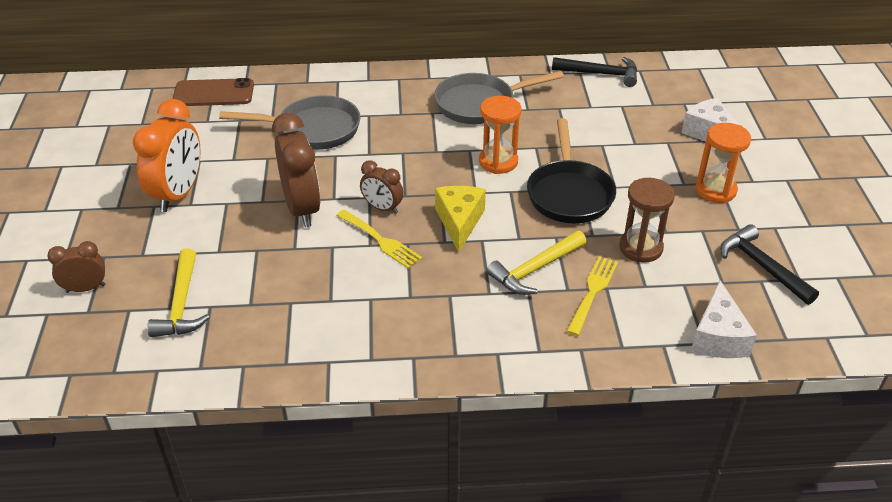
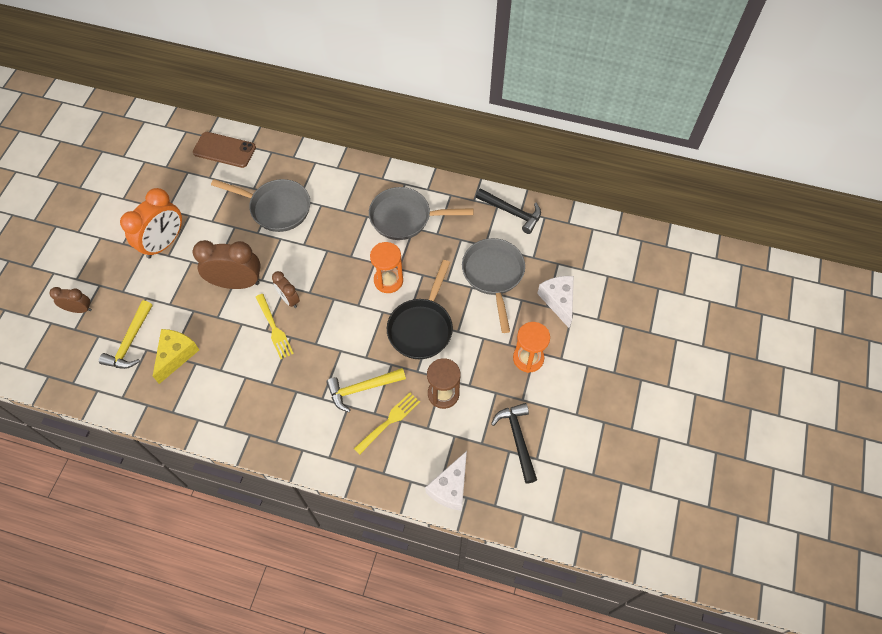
camera: 20 degrees right, 20 degrees up
brown clock [272,113,321,227] -> brown clock turned 90 degrees counterclockwise [193,240,261,289]
yellow cheese [435,186,486,252] -> yellow cheese moved to [153,329,199,384]
none -> grey pan [462,238,525,333]

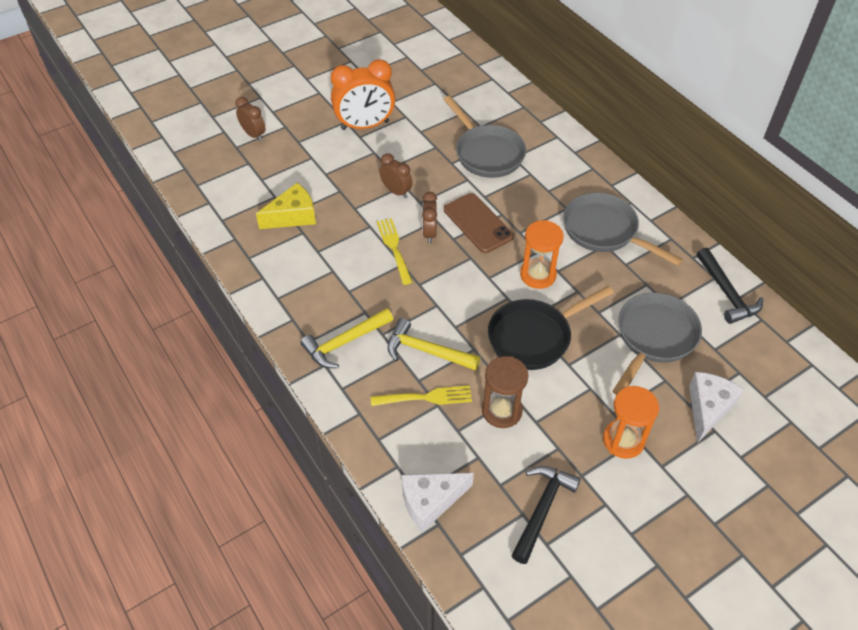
camera: 40 degrees right, 10 degrees down
yellow hammer [99,300,152,369] -> yellow hammer moved to [300,308,393,368]
brown phone [193,132,256,168] -> brown phone moved to [444,193,514,253]
brown clock [193,240,261,289] -> brown clock [379,153,412,198], size x0.55
yellow fork [256,294,294,359] -> yellow fork turned 150 degrees clockwise [376,218,412,285]

